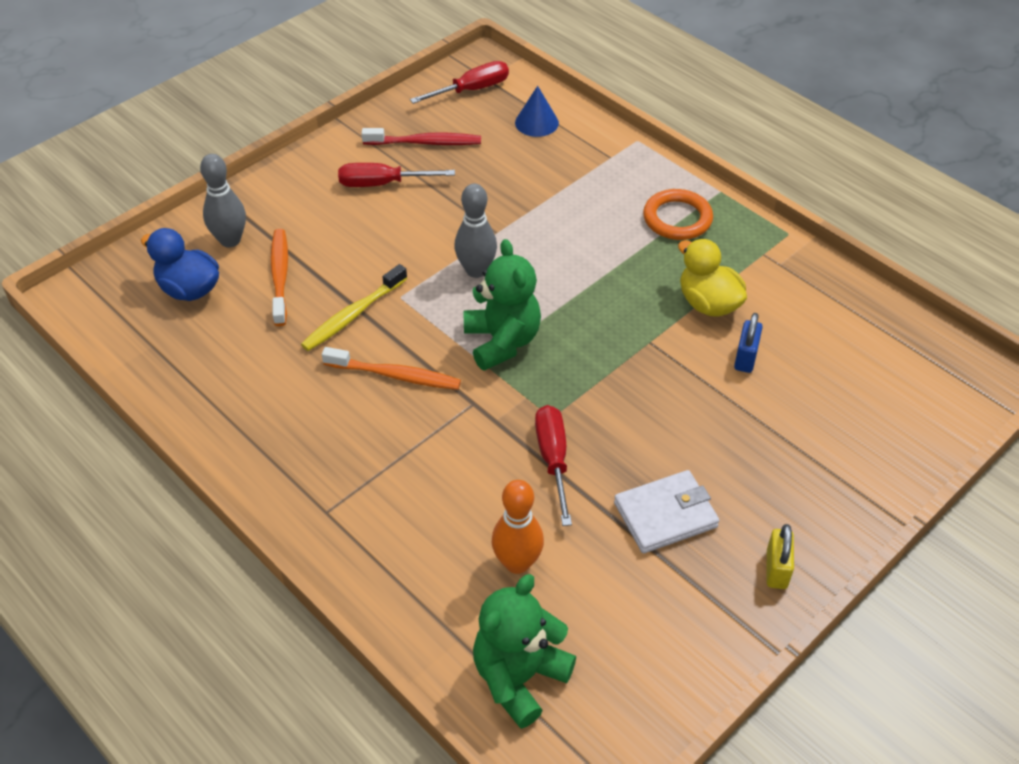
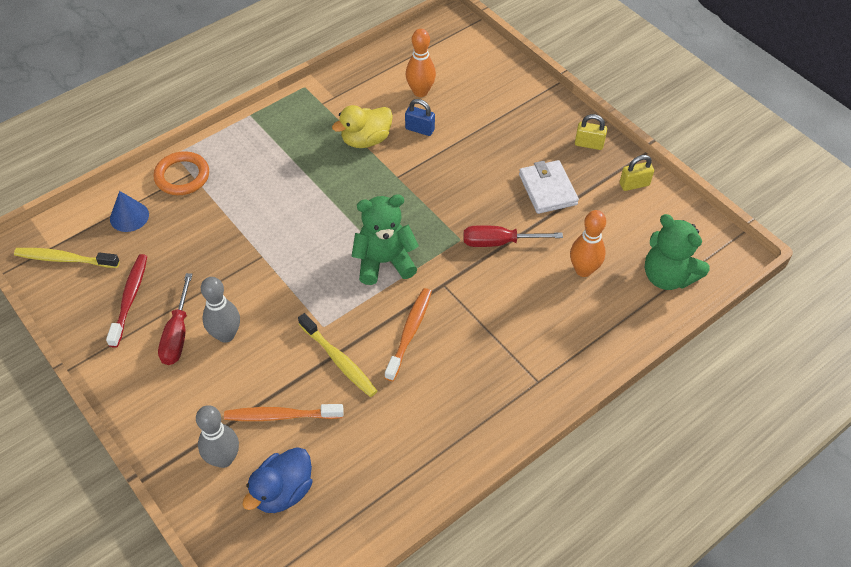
camera: 85 degrees left, 5 degrees up
red screwdriver [410,61,509,104] -> yellow toothbrush [14,248,120,268]
grey bowling pin [454,184,497,278] -> grey bowling pin moved to [201,277,240,343]
orange ring [643,189,713,240] -> orange ring moved to [153,151,209,195]
none -> orange bowling pin [406,29,436,97]
none -> yellow padlock [620,155,654,191]

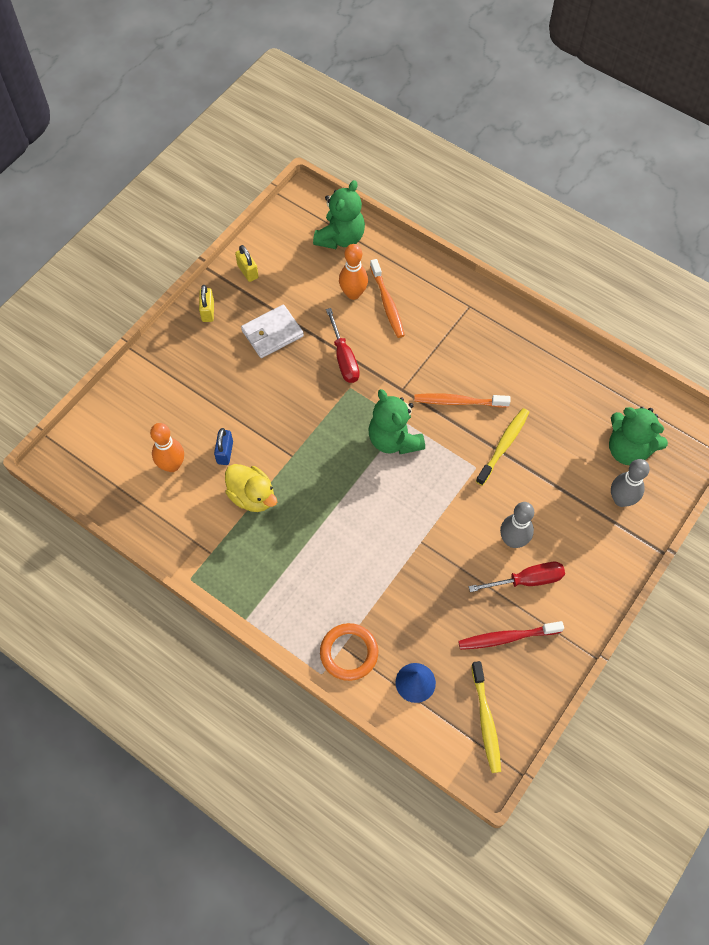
camera: 105 degrees left, 10 degrees up
orange toothbrush [224,404,344,421] -> orange toothbrush moved to [370,259,405,338]
blue duck [242,447,312,513] -> green teddy bear [609,407,668,465]

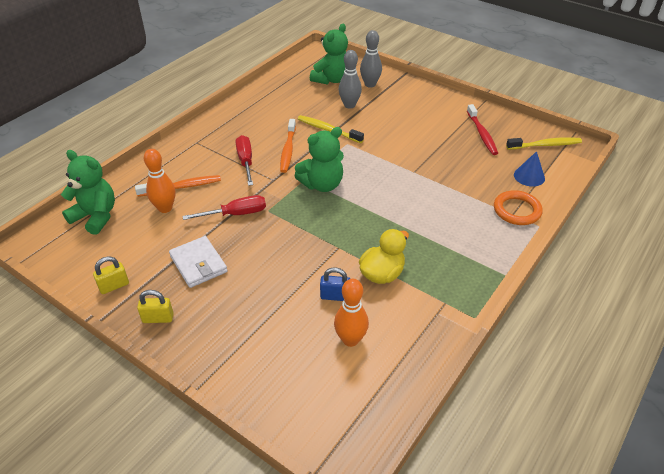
camera: 90 degrees left, 20 degrees down
red screwdriver [469,562,565,592] -> red screwdriver moved to [236,135,253,186]
grey bowling pin [500,502,534,548] -> grey bowling pin moved to [339,50,362,109]

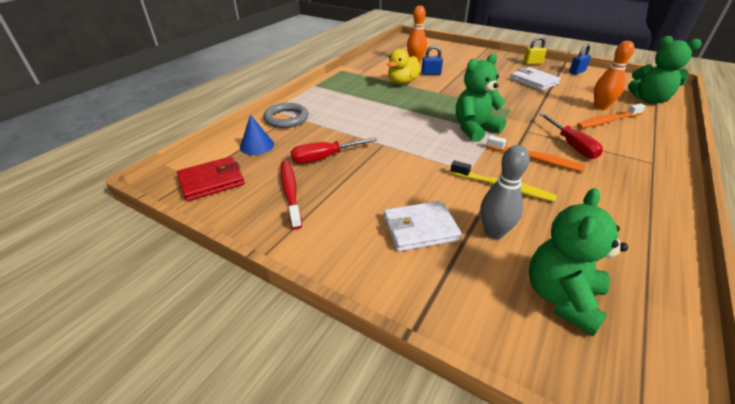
camera: 175 degrees right, 5 degrees down
yellow padlock [93,256,129,294] -> blue padlock [569,44,591,75]
red screwdriver [182,195,266,220] -> red screwdriver moved to [291,137,377,163]
orange toothbrush [280,119,296,173] -> orange toothbrush turned 120 degrees clockwise [486,135,586,172]
grey bowling pin [360,30,382,88] -> none
orange ring [494,190,543,225] -> grey ring [263,103,309,128]
yellow toothbrush [506,137,582,150] -> red wallet [177,156,245,201]
none -> white wallet [383,201,462,252]

